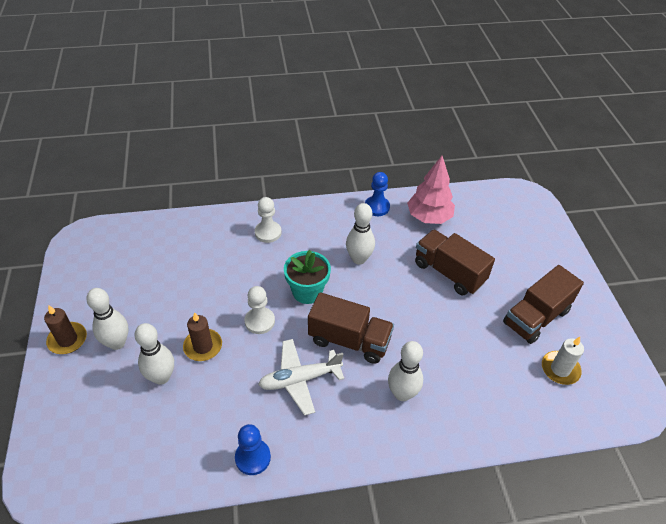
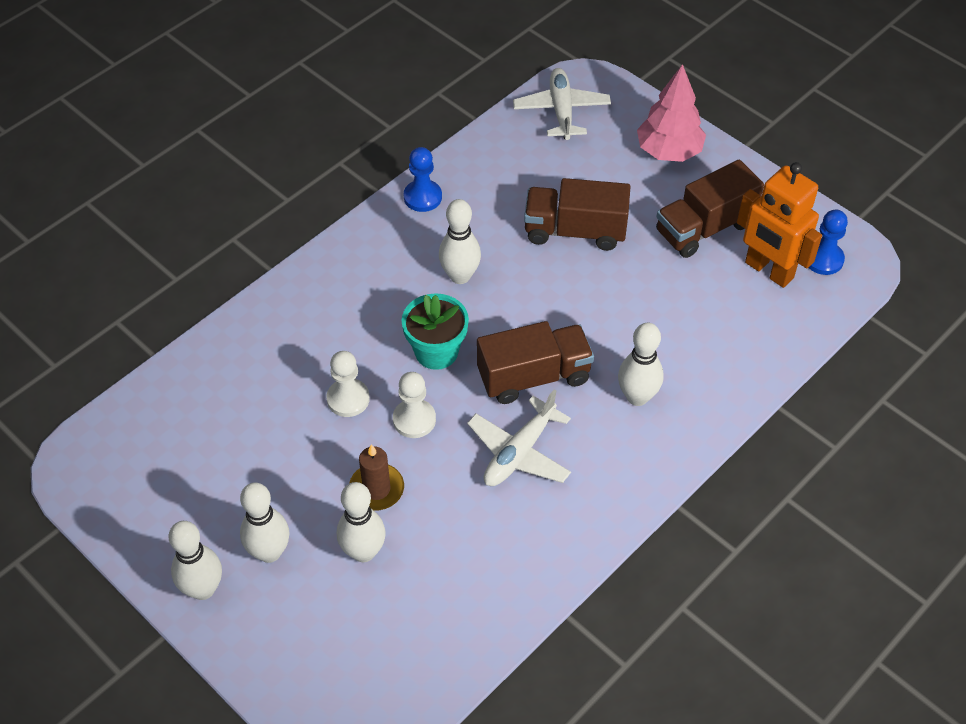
camera: 35 degrees left, 5 degrees up
brown candle [44,305,87,354] -> white bowling pin [169,521,222,600]
blue pawn [235,424,271,475] -> blue pawn moved to [809,209,848,275]
white pawn [255,197,281,243] -> white pawn moved to [326,351,370,417]
pink tree [407,156,455,224] -> pink tree moved to [637,64,706,162]
brown truck [503,265,584,344] -> brown truck turned 45 degrees clockwise [656,160,764,258]
white candle [542,337,584,385] -> orange robot [737,162,822,288]
none -> white plane [513,68,611,140]

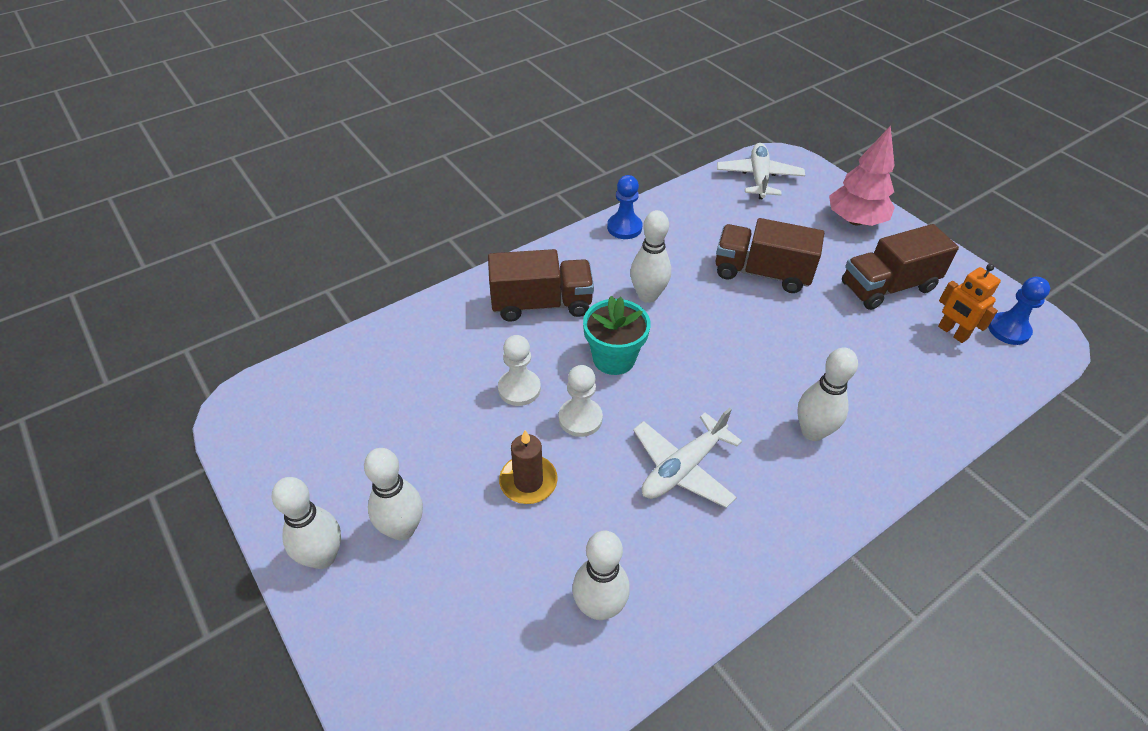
camera: 10 degrees right, 5 degrees down
white bowling pin [337,482,386,562] -> white bowling pin moved to [572,530,630,620]
brown truck [477,321,594,404] -> brown truck moved to [488,249,594,322]
orange robot [737,162,822,288] -> orange robot [938,264,1001,343], size x0.60

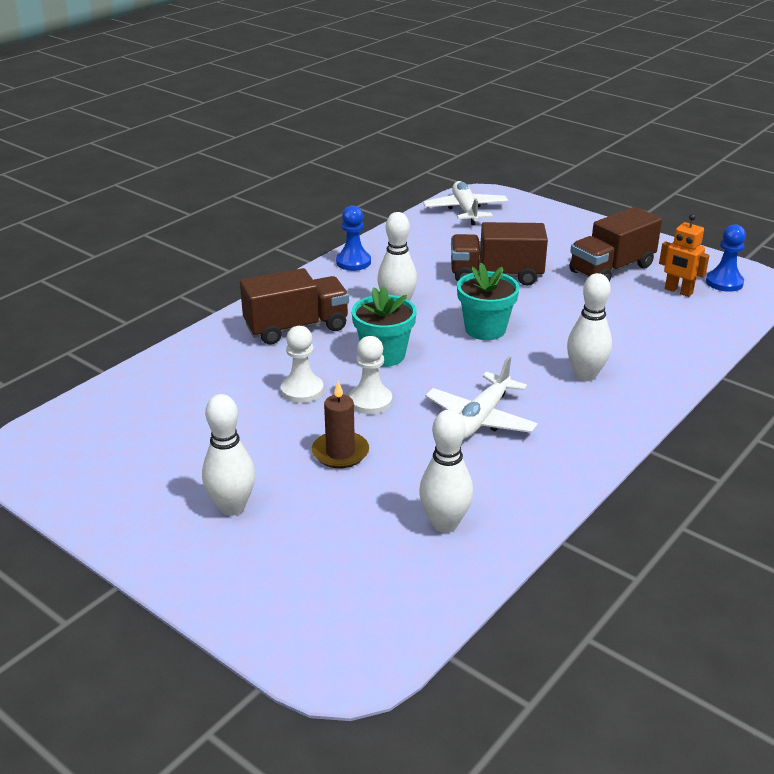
camera: 15 degrees left, 15 degrees down
white bowling pin [271,477,341,569] -> none
pink tree [829,125,895,226] -> none
none -> turquoise flower pot [457,263,520,340]

